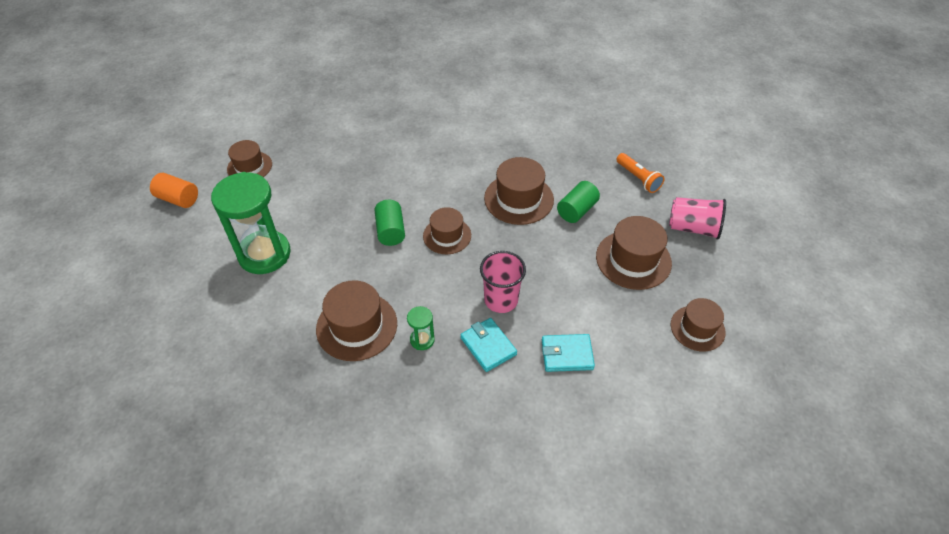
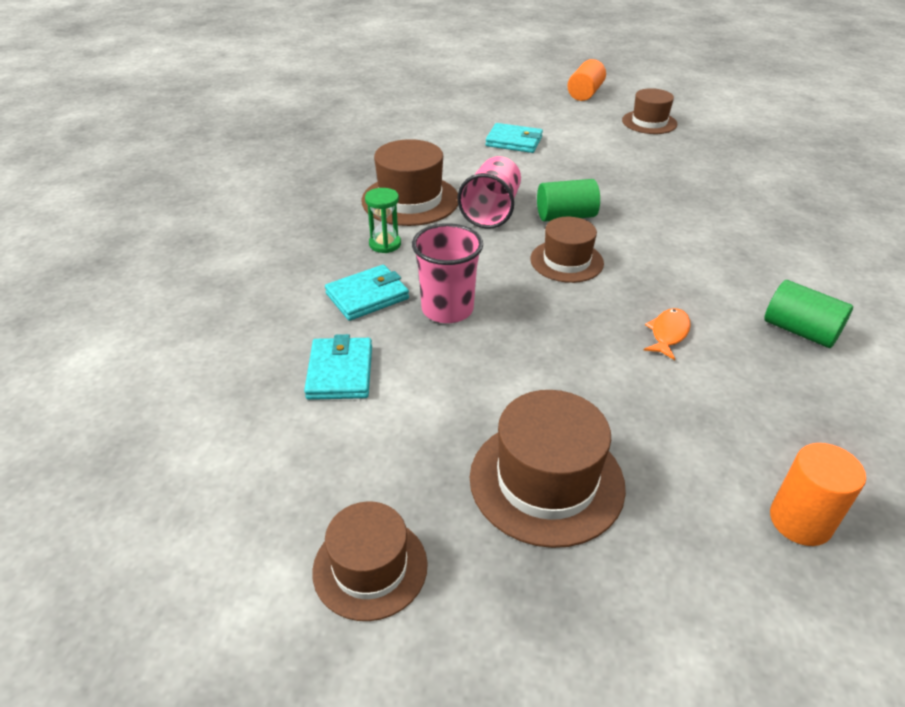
camera: 90 degrees right, 10 degrees down
green hourglass [211,172,291,274] -> turquoise wallet [485,123,543,153]
brown hat [484,157,554,225] -> orange fish [643,308,691,360]
green cylinder [557,181,600,223] -> green cylinder moved to [764,280,853,348]
orange flashlight [616,153,665,193] -> orange cylinder [770,443,866,546]
pink cup [669,197,726,240] -> pink cup moved to [457,156,521,229]

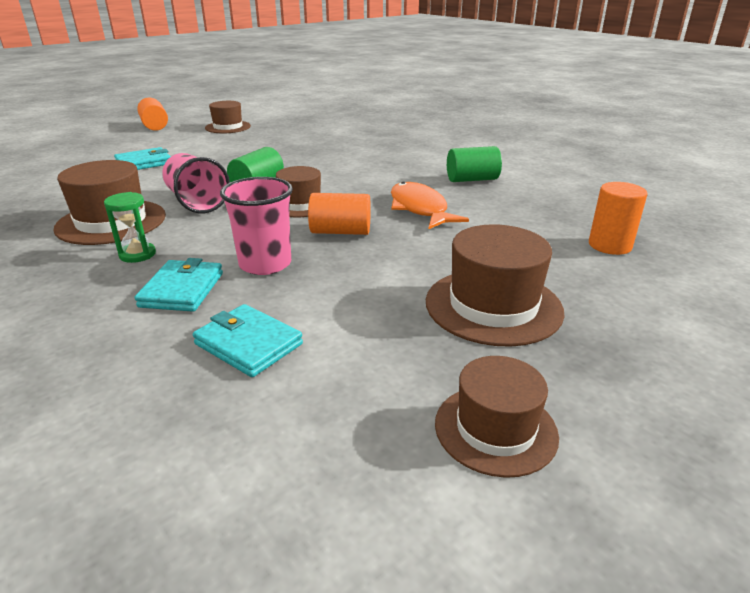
camera: 50 degrees left, 10 degrees down
orange fish [643,308,691,360] -> orange fish [391,182,469,229], size x1.74
none -> orange cylinder [308,193,371,235]

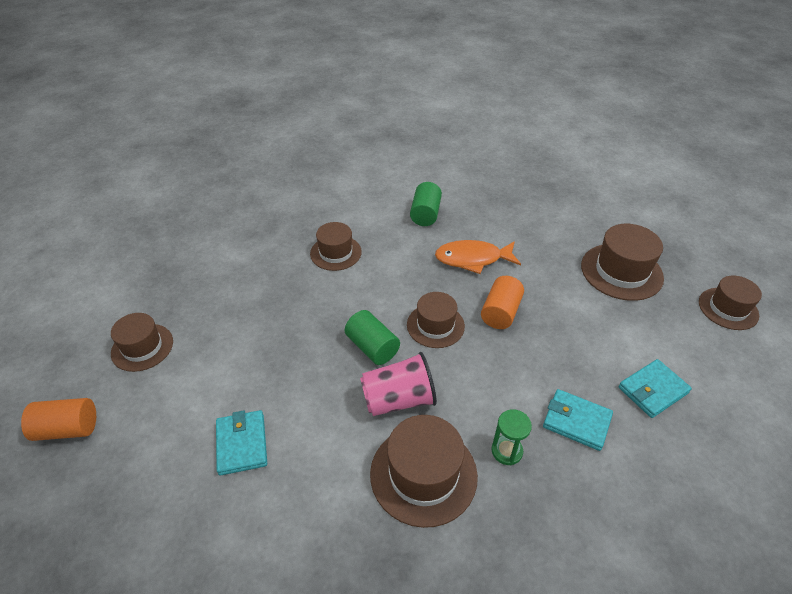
camera: 70 degrees left, 15 degrees up
pink cup [220,177,293,275] -> none
orange cylinder [589,182,648,255] -> none
none -> brown hat [310,222,362,271]

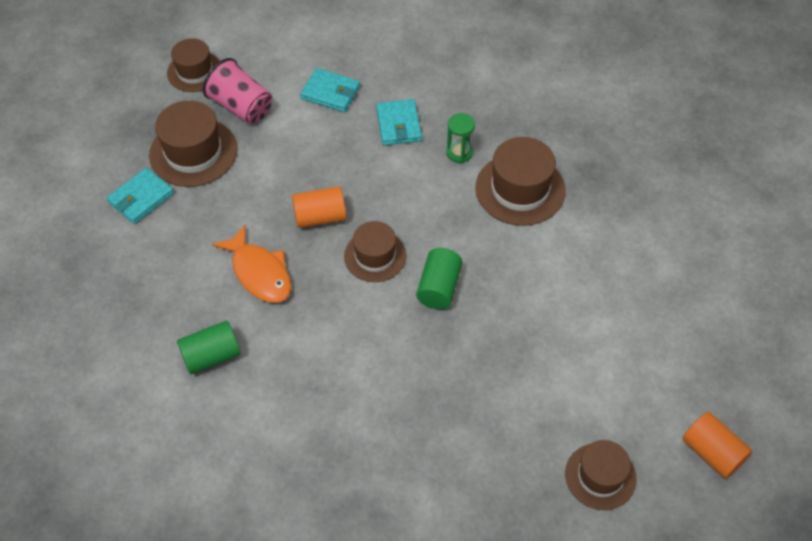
camera: 125 degrees left, 10 degrees up
turquoise wallet [216,410,267,476] -> turquoise wallet moved to [107,168,174,224]
brown hat [310,222,362,271] -> none
pink cup [360,352,437,416] -> pink cup moved to [203,58,272,124]

